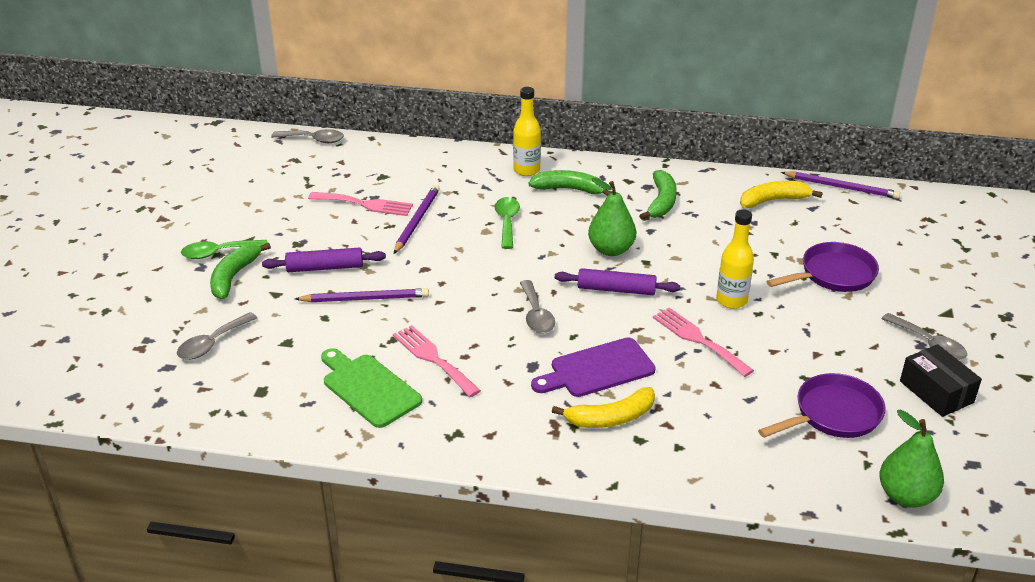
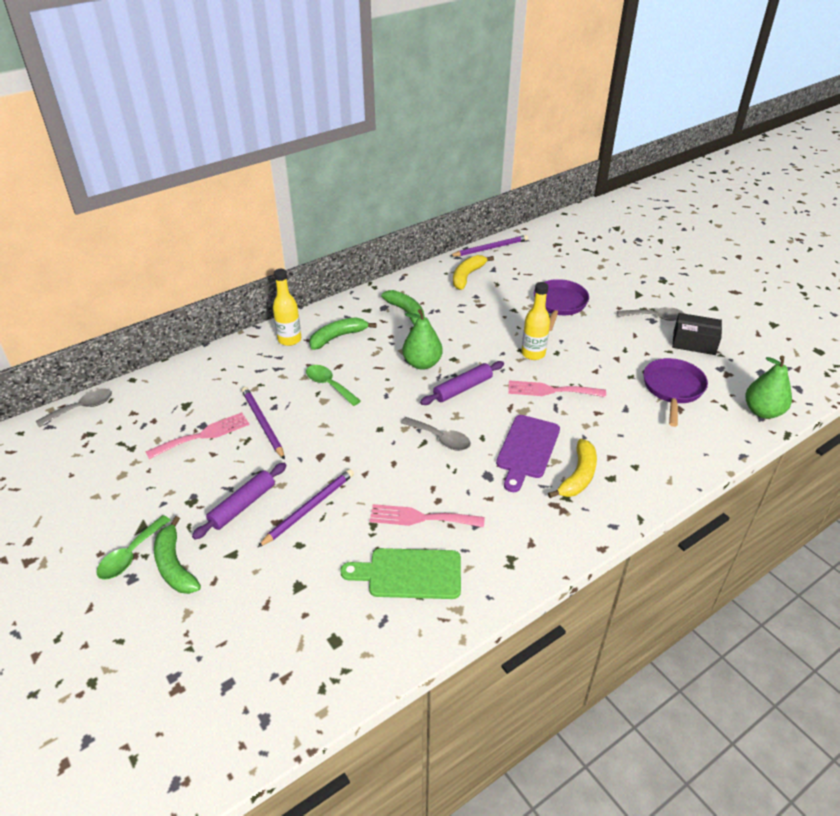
camera: 45 degrees left, 5 degrees up
grey spoon [177,312,257,360] -> none

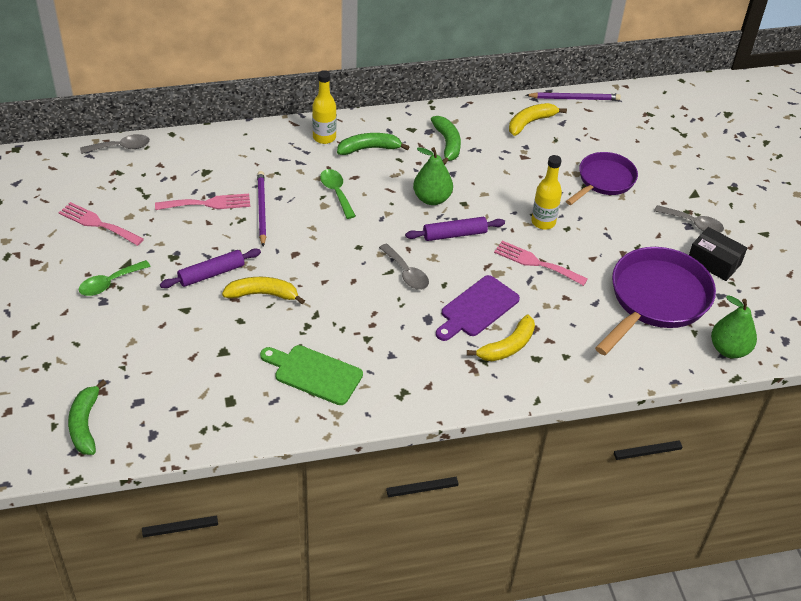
camera: 20 degrees right, 5 degrees up
green banana [154,516,201,594] -> green banana moved to [68,380,106,455]
purple pencil [257,469,354,548] -> yellow banana [222,277,305,304]
pink fork [370,504,485,527] -> pink fork moved to [59,202,144,246]
purple pan [643,358,708,427] -> purple pan [595,247,716,355], size x1.60

